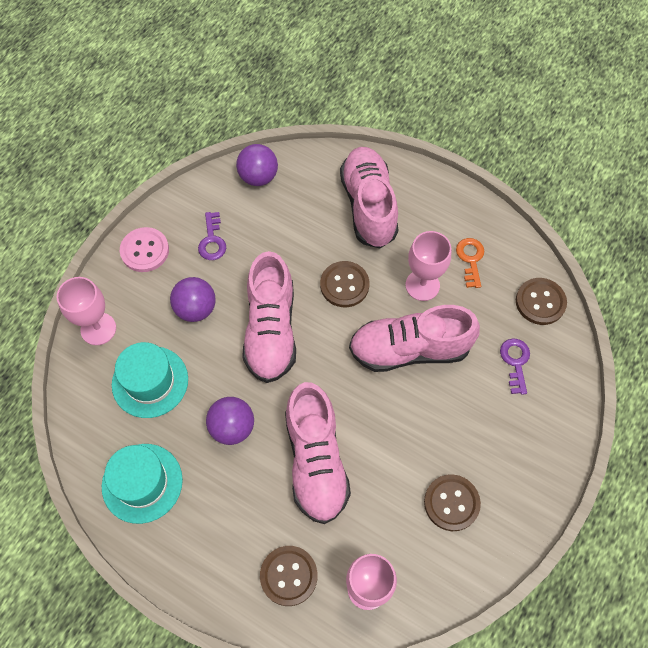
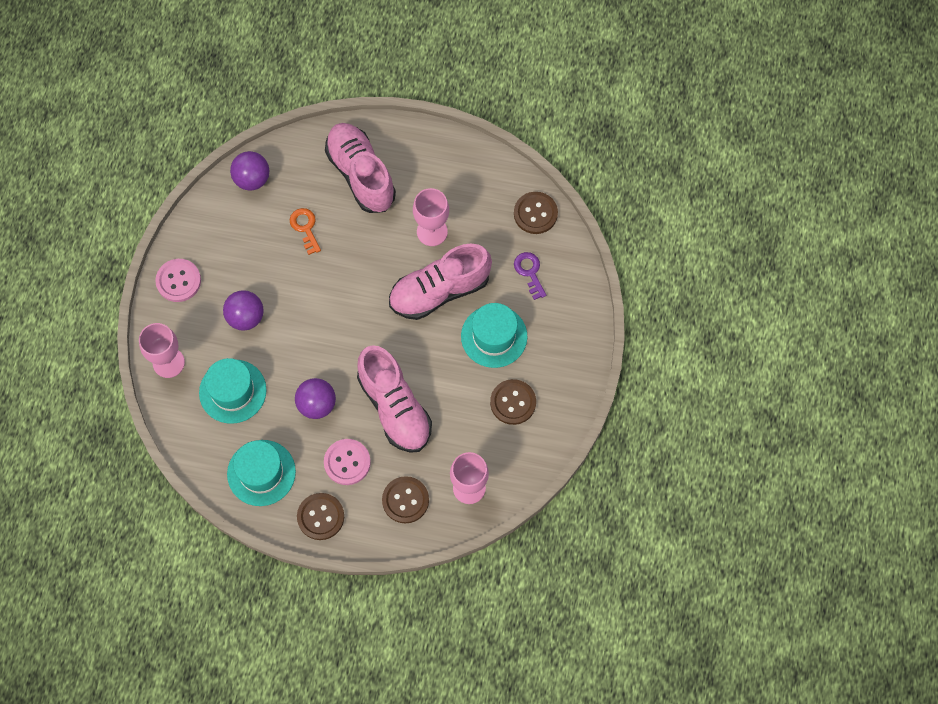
camera: 20 degrees left, 5 degrees up
purple key [198,212,226,260] -> none
pink shoe [242,251,296,383] -> none
brown button [320,261,369,307] -> brown button moved to [297,493,344,540]
orange key [456,238,484,288] -> orange key moved to [290,208,321,255]
none -> pink button [324,439,371,485]
none -> turquoise hat [461,303,527,368]

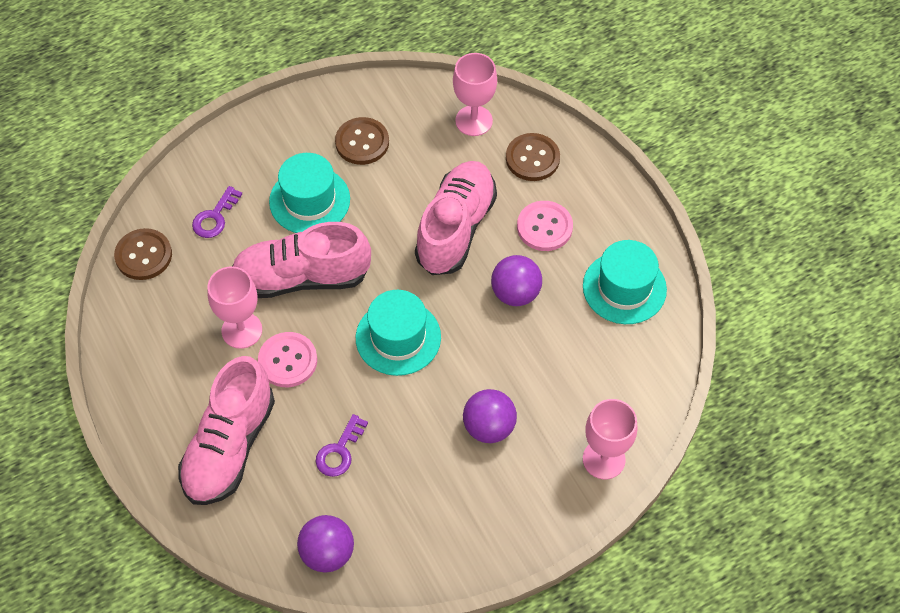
camera: 130 degrees left, 10 degrees down
pink button [155,259,201,302] -> pink button moved to [258,332,317,387]
turquoise hat [199,358,267,424] -> turquoise hat moved to [356,290,441,376]
orange key [290,208,321,255] -> purple key [316,414,368,477]
brown button [297,493,344,540] -> none
pink shoe [389,244,492,320] -> pink shoe turned 150 degrees clockwise [233,222,371,298]

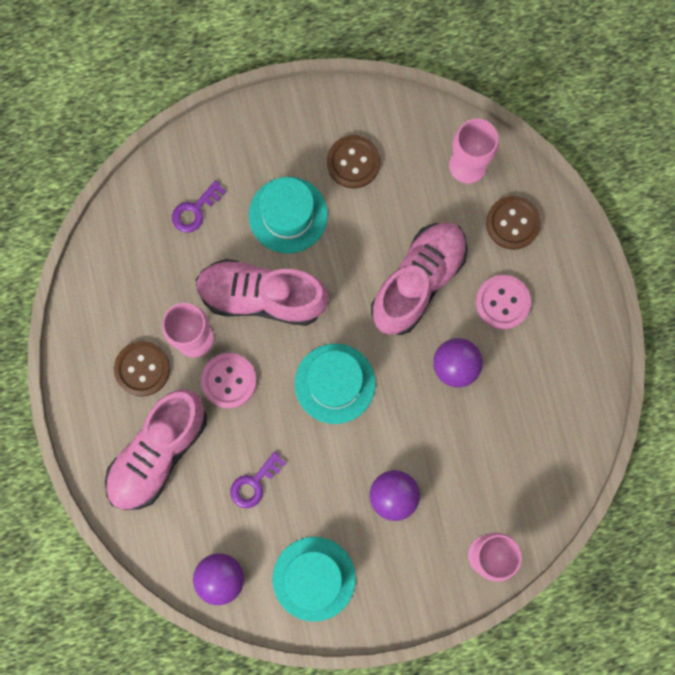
camera: 15 degrees right, 20 degrees up
brown button [114,228,172,280] -> brown button moved to [114,341,170,397]
turquoise hat [583,240,667,324] -> turquoise hat moved to [273,537,356,622]

